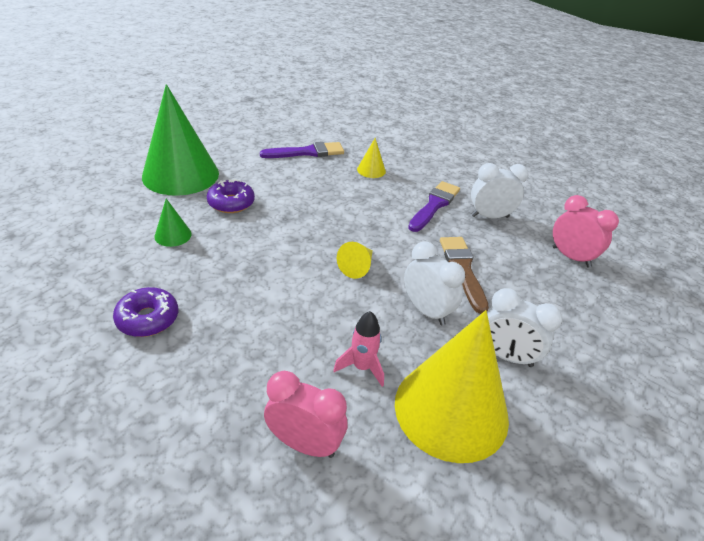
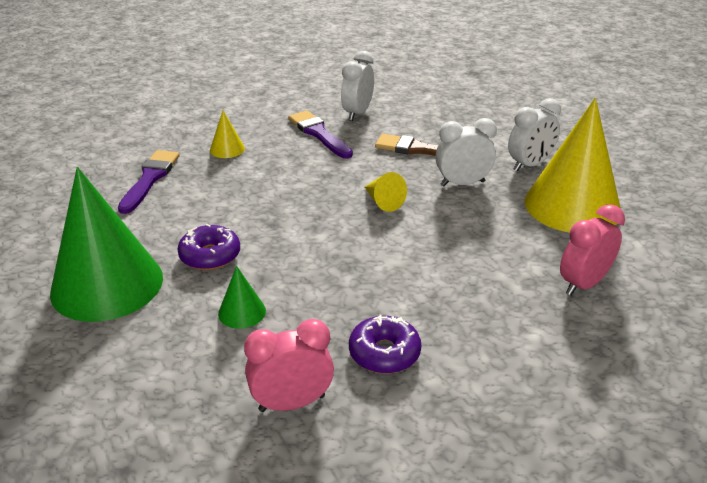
camera: 60 degrees left, 5 degrees down
pink rocket [333,311,384,387] -> none
pink clock [553,195,619,267] -> pink clock moved to [244,319,334,412]

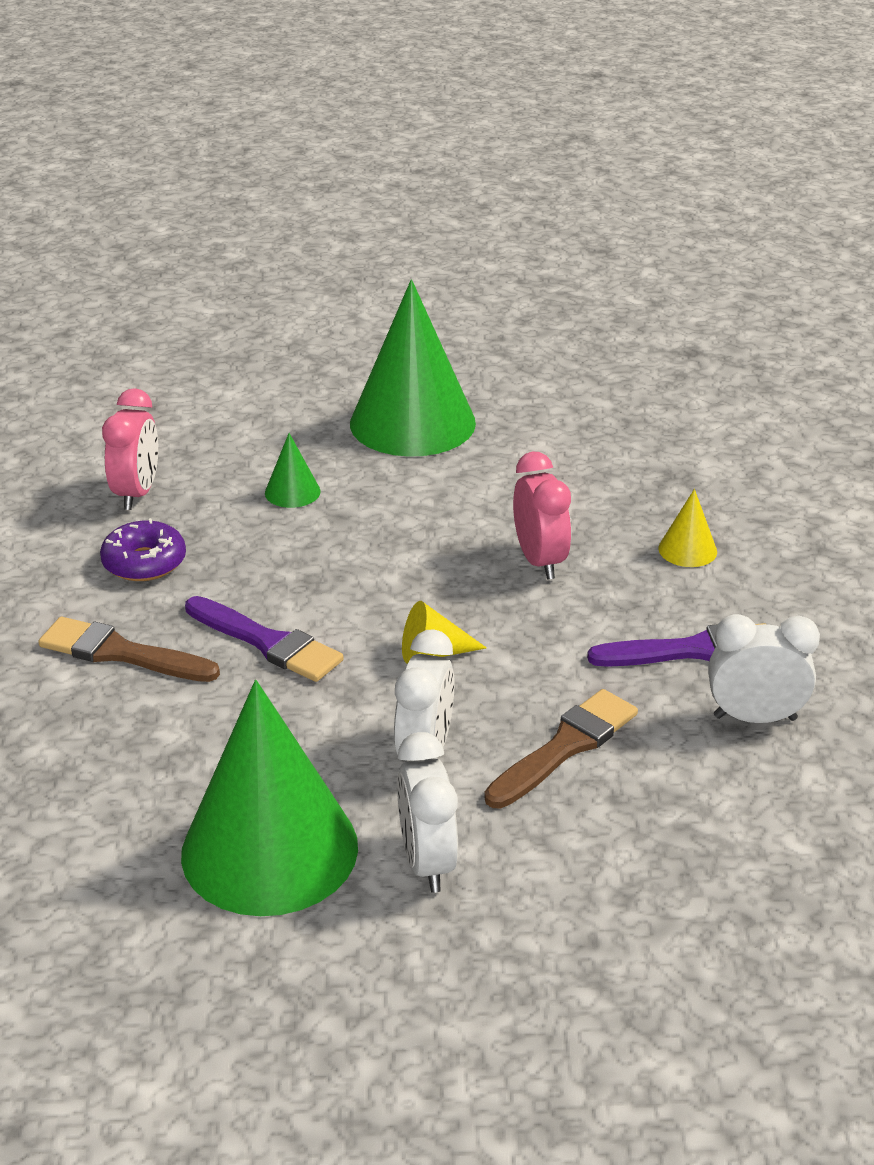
camera: 115 degrees right, 0 degrees up
purple brush [118,150,180,214] -> purple brush moved to [185,596,344,682]
purple donut [177,224,240,270] -> none
white clock [341,51,374,121] -> white clock turned 45 degrees counterclockwise [708,614,820,723]
yellow cone [525,98,621,233] -> green cone [181,680,358,916]
pink clock [560,204,625,296] -> pink clock moved to [513,452,571,580]
none -> brown brush [38,617,220,682]

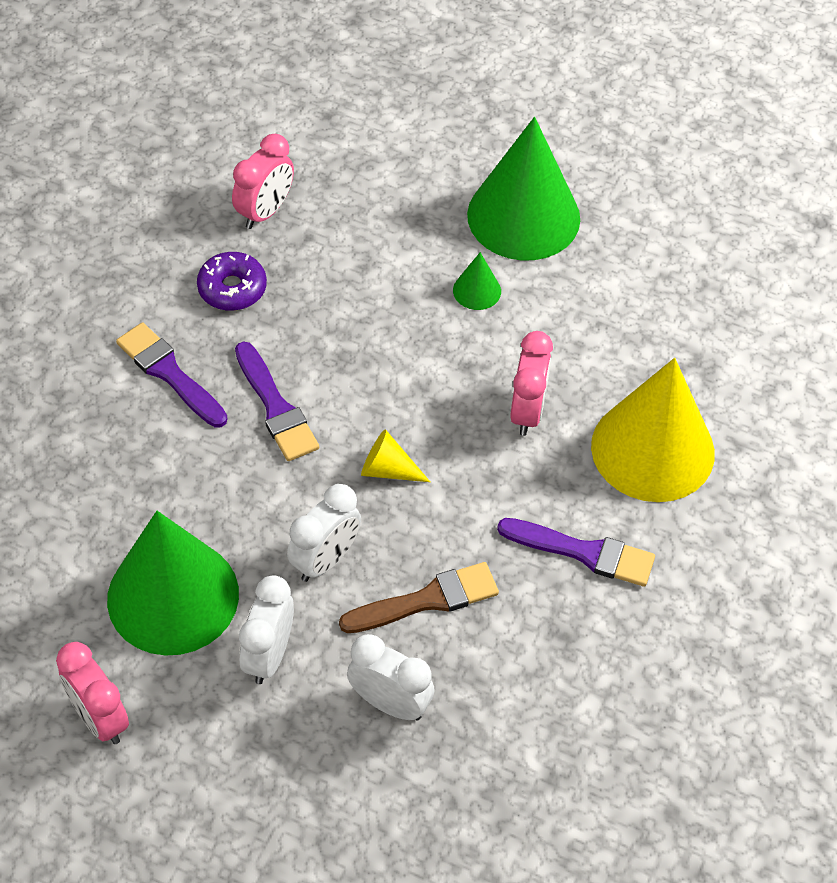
camera: 25 degrees right, 20 degrees up
brown brush [38,617,220,682] -> purple brush [116,322,228,428]
green cone [265,433,321,508] -> green cone moved to [453,252,501,310]
yellow cone [658,489,717,567] -> yellow cone [591,358,715,502], size x2.41
white clock [708,614,820,723] -> white clock moved to [347,634,434,720]
none -> pink clock [56,642,129,744]

